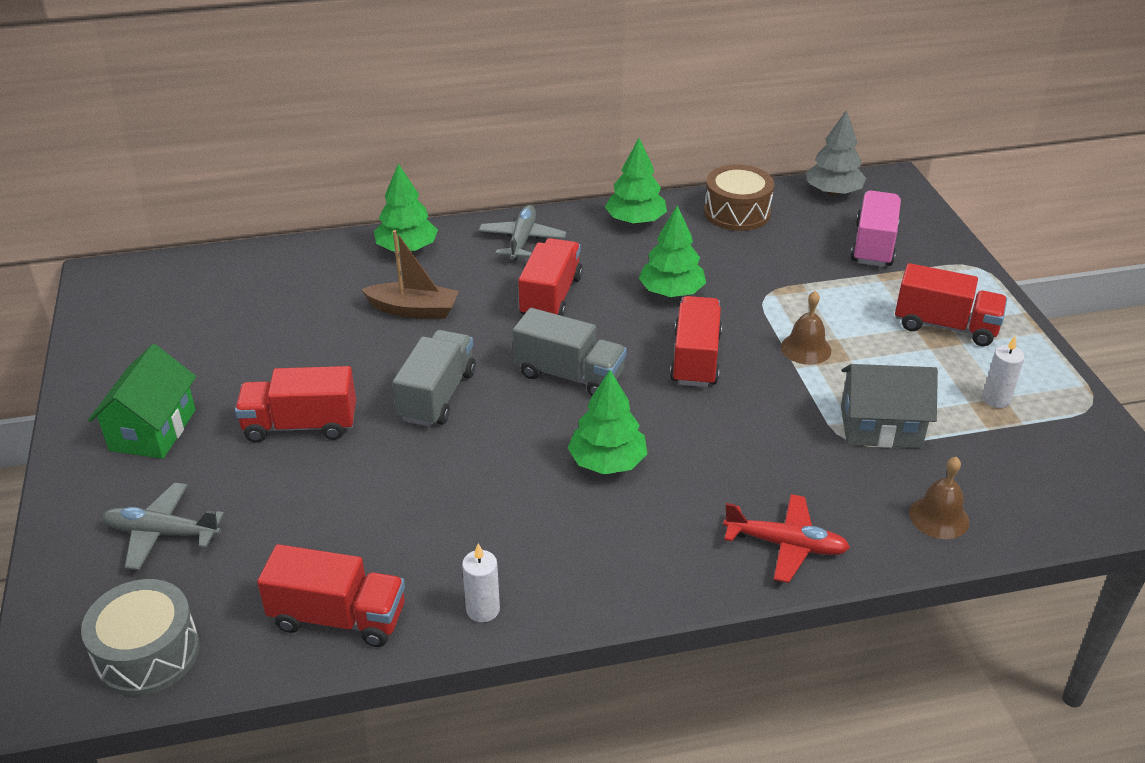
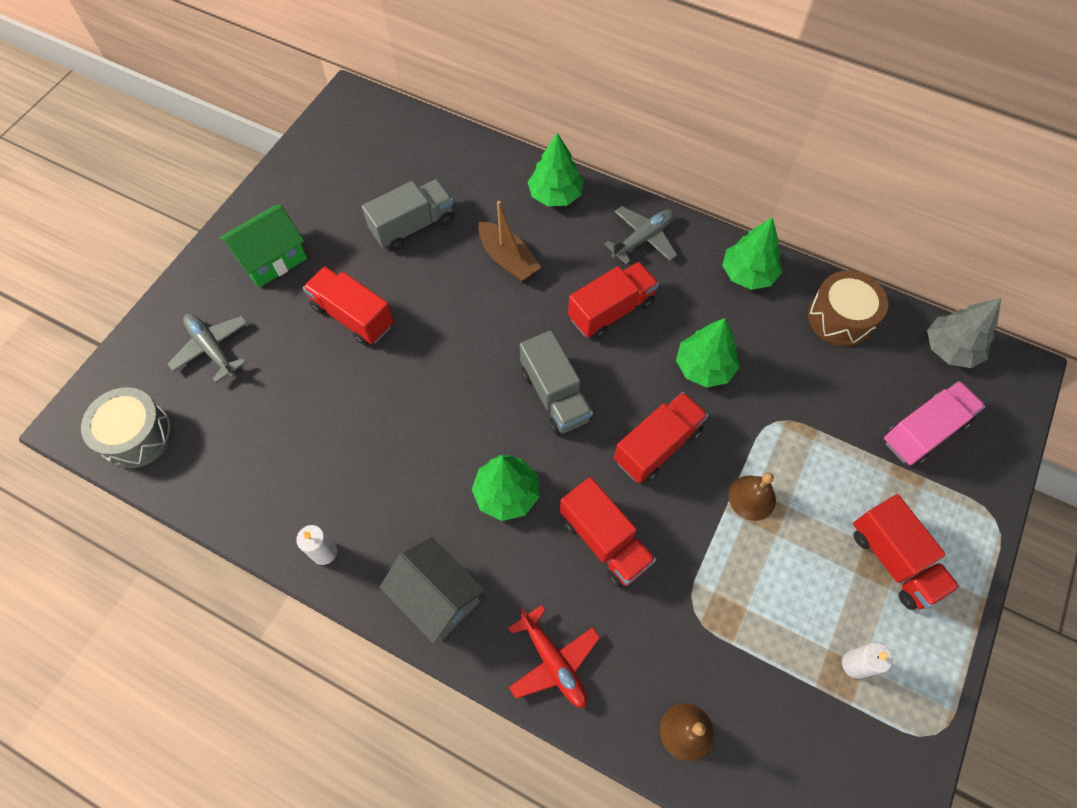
camera: 40 degrees right, 25 degrees up
red truck [257,544,405,647] -> red truck moved to [560,477,656,588]
grey truck [393,330,476,427] -> grey truck moved to [362,179,454,251]
grey house [841,364,938,448] -> grey house moved to [380,537,485,644]

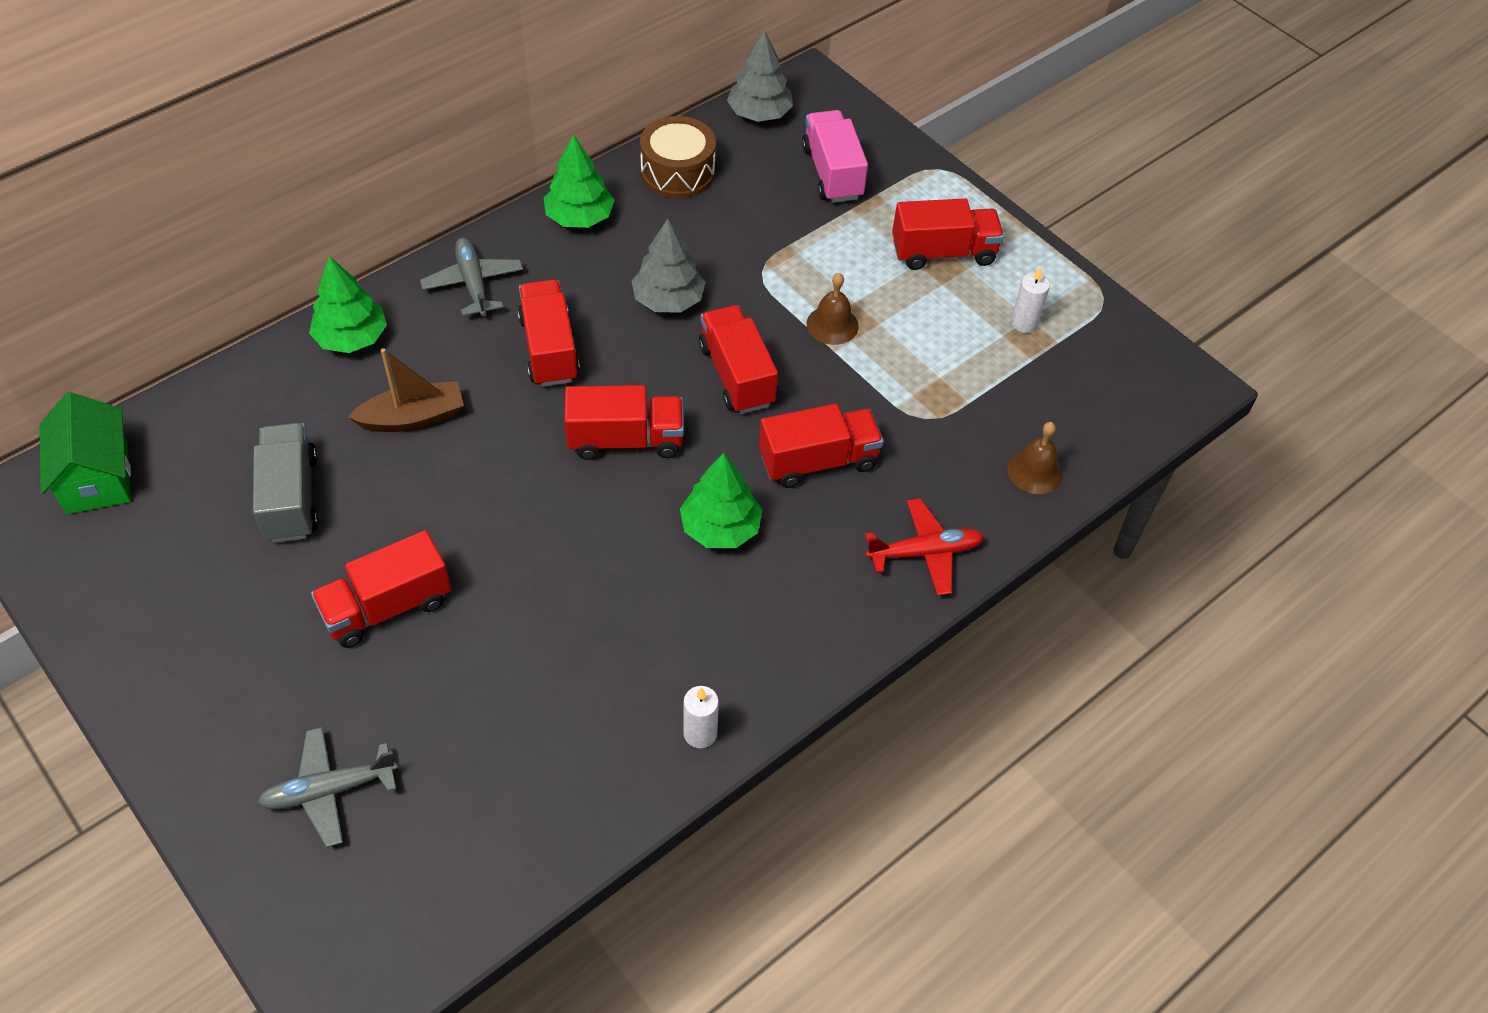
camera: 70 degrees left, 10 degrees down
grey drum [81,387,173,468] -> none
green house [219,205,307,287] -> green house moved to [39,392,131,514]
grey house [380,537,485,644] -> none
grey truck [520,330,593,435] -> red truck [564,385,684,460]
green tree [676,318,739,388] -> grey tree [631,219,705,313]

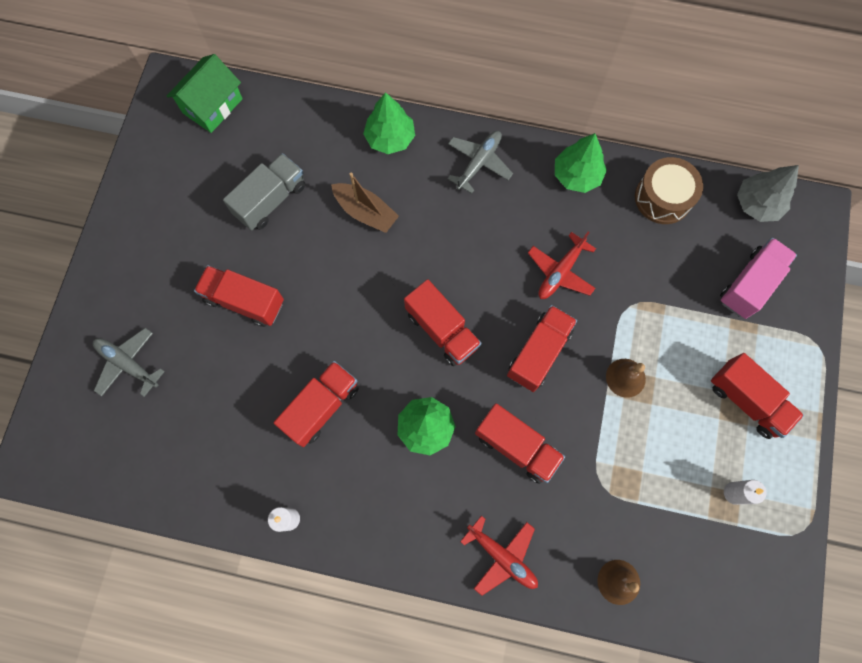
camera: 55 degrees right, 20 degrees up
red truck [518,279,580,387] -> red truck moved to [274,361,359,447]
grey tree [631,219,705,313] -> red plane [528,231,596,299]

